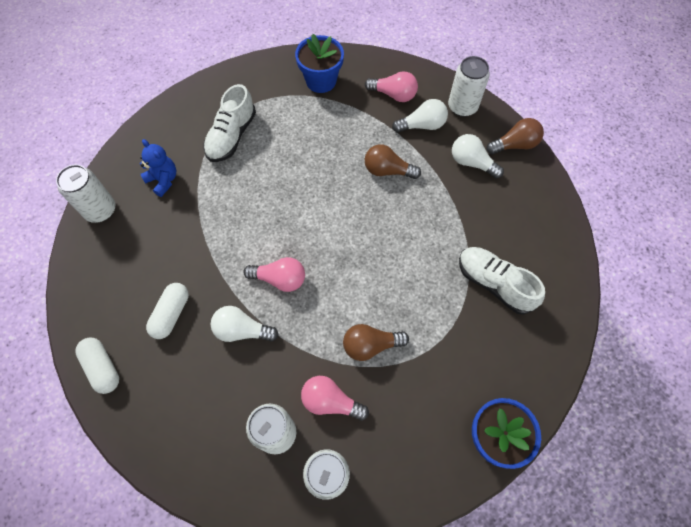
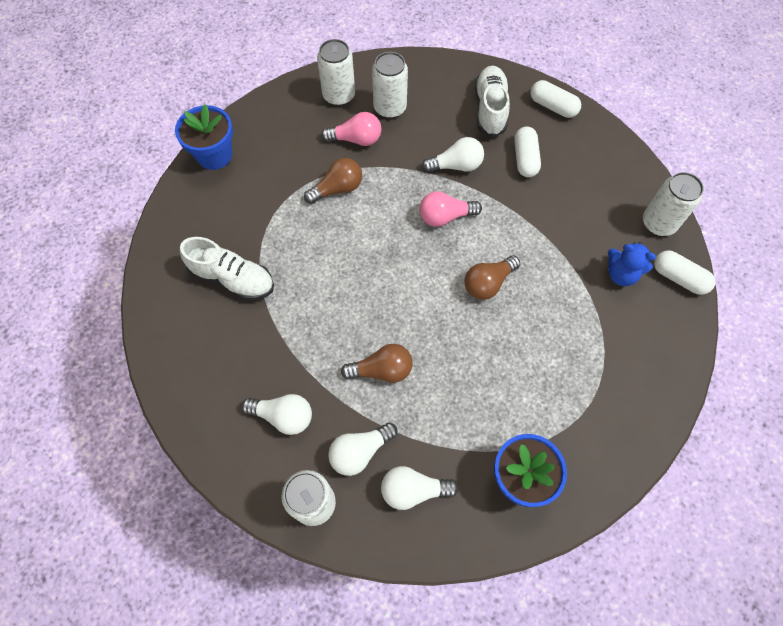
camera: 160 degrees right, 0 degrees up
white shoe [203,84,256,162] -> white shoe moved to [475,66,510,138]
pink light bulb [365,71,418,102] -> white light bulb [381,466,459,510]
brown light bulb [486,118,544,154] -> brown light bulb moved to [465,255,520,300]
none -> white capsule [654,250,716,295]

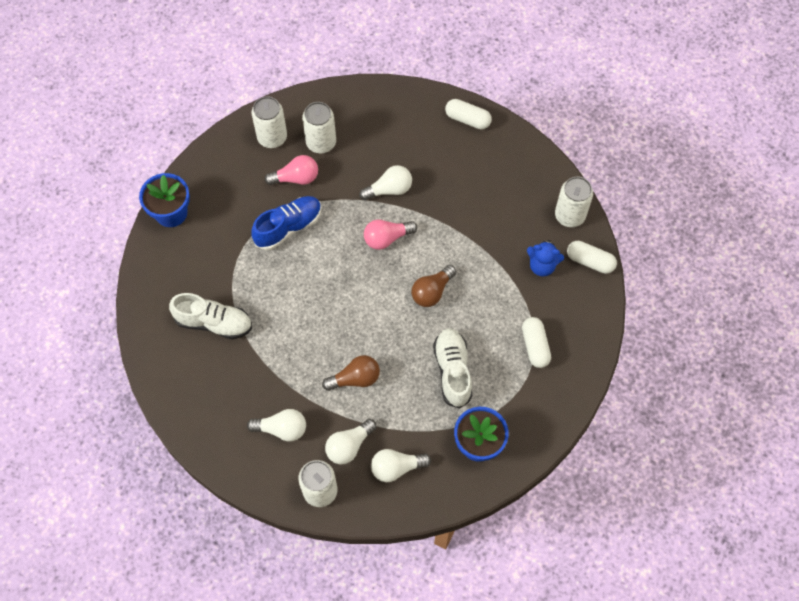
camera: 10 degrees left, 0 degrees up
brown light bulb [304,158,362,204] -> blue shoe [251,196,322,250]
white shoe [475,66,510,138] -> white shoe moved to [433,328,472,409]
white capsule [514,126,541,177] -> white capsule moved to [522,317,551,368]

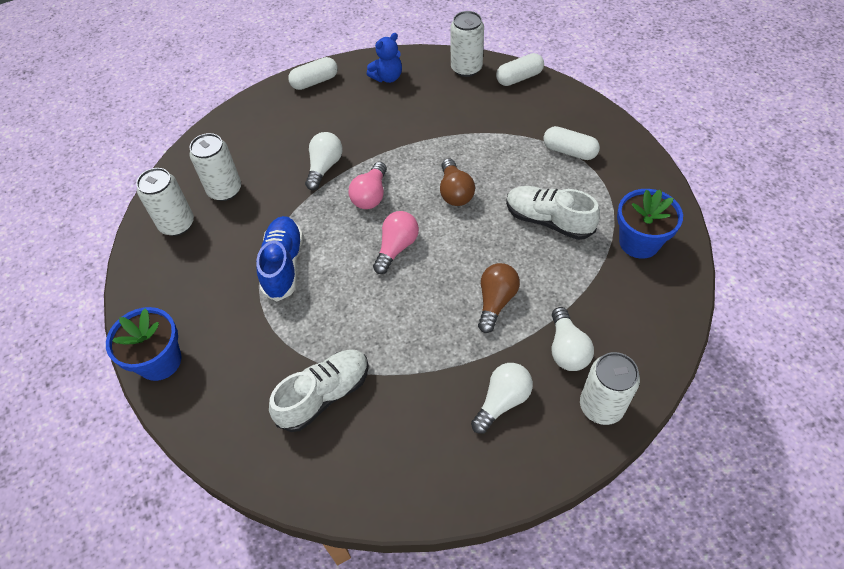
camera: 50 degrees left, 10 degrees down
pink light bulb [265,155,318,185] -> pink light bulb moved to [373,211,419,274]
white light bulb [371,449,431,482] -> none
blue teddy bear [527,240,564,276] -> blue teddy bear moved to [367,33,402,83]

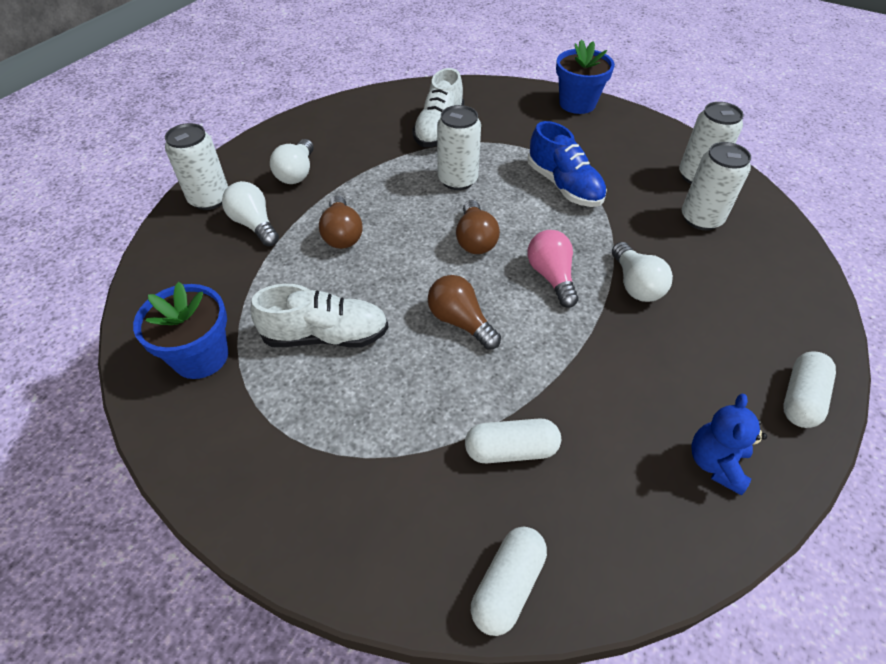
camera: 145 degrees right, 5 degrees down
pink light bulb [373,211,419,274] -> brown light bulb [456,200,500,254]
white can [450,11,484,77] -> white can moved to [437,105,481,190]
white capsule [543,126,600,160] -> white capsule moved to [465,418,561,463]

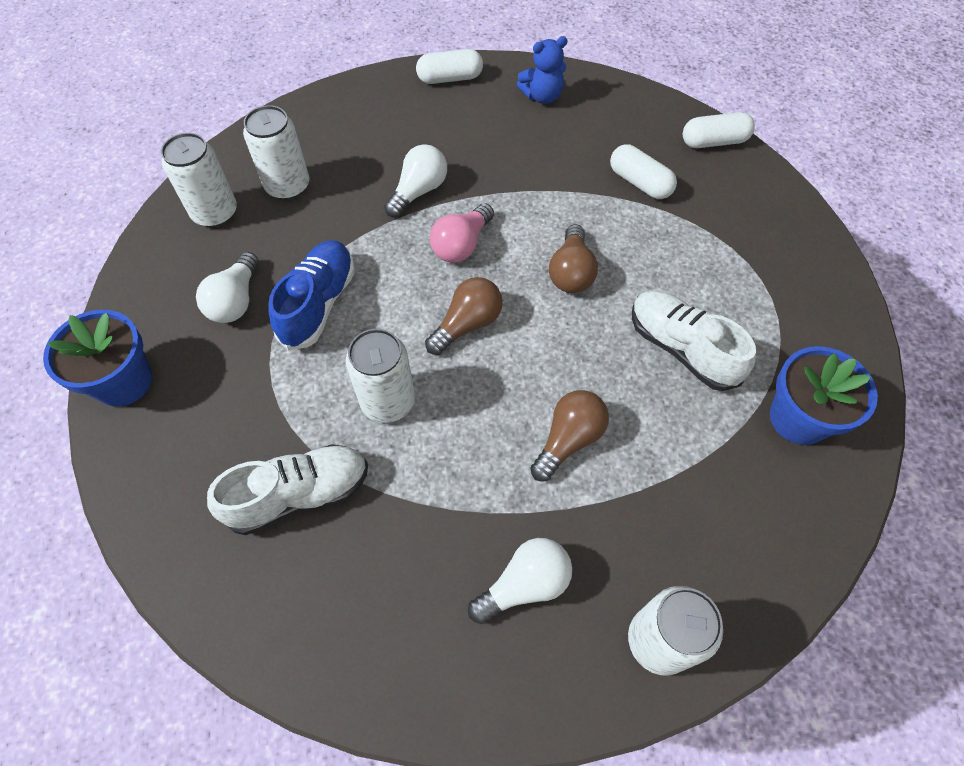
camera: 130 degrees left, 10 degrees up
white light bulb [222,181,279,246] -> white light bulb moved to [196,252,259,323]

